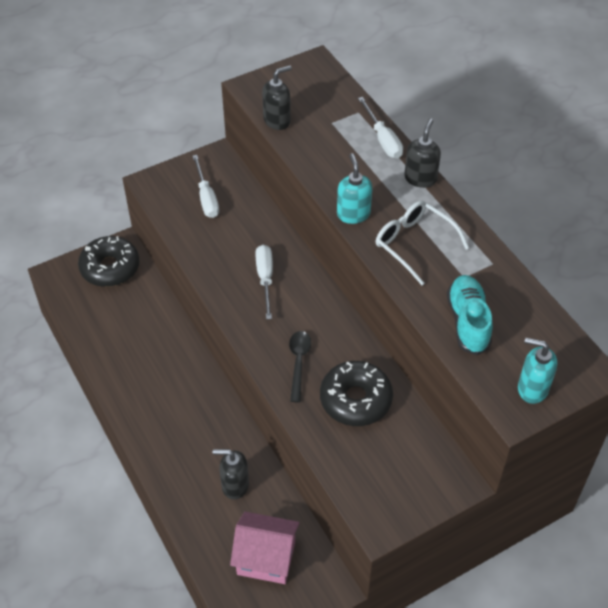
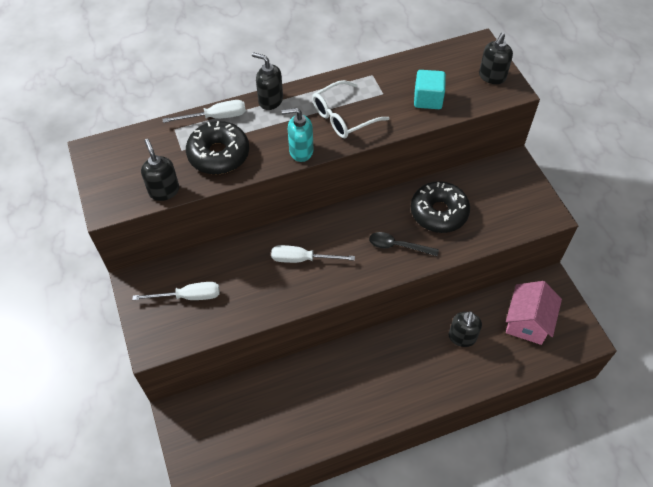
camera: 80 degrees left, 5 degrees up
black donut [78,236,139,287] -> black donut moved to [186,121,249,175]
turquoise shoe [447,275,493,355] -> turquoise cube [414,70,446,109]
turquoise soap dispenser [518,338,557,404] -> black soap dispenser [479,33,513,84]

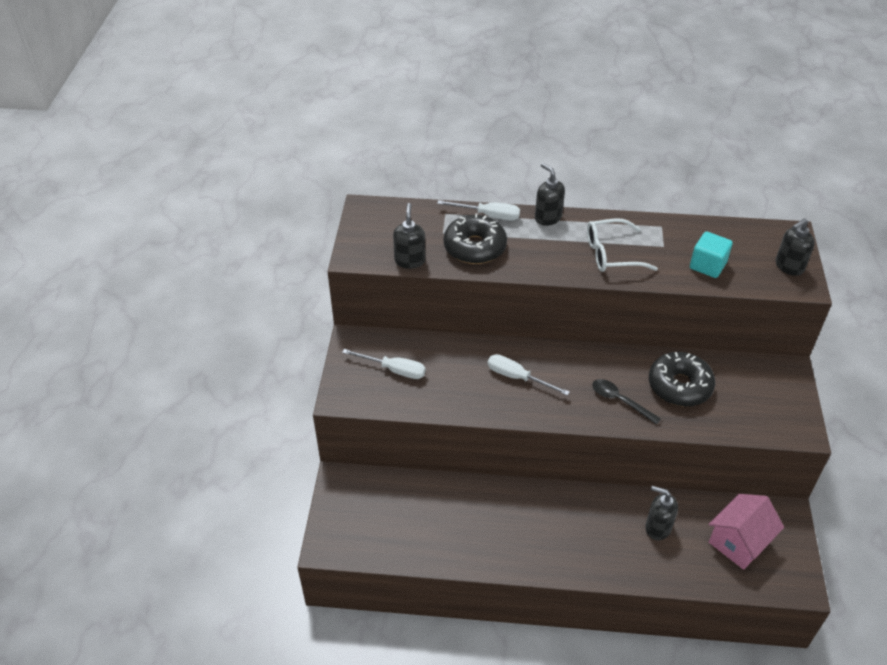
camera: 25 degrees right, 10 degrees down
turquoise soap dispenser [282,108,313,162] -> none
black soap dispenser [449,311,482,347] -> black soap dispenser turned 75 degrees clockwise [645,486,678,541]

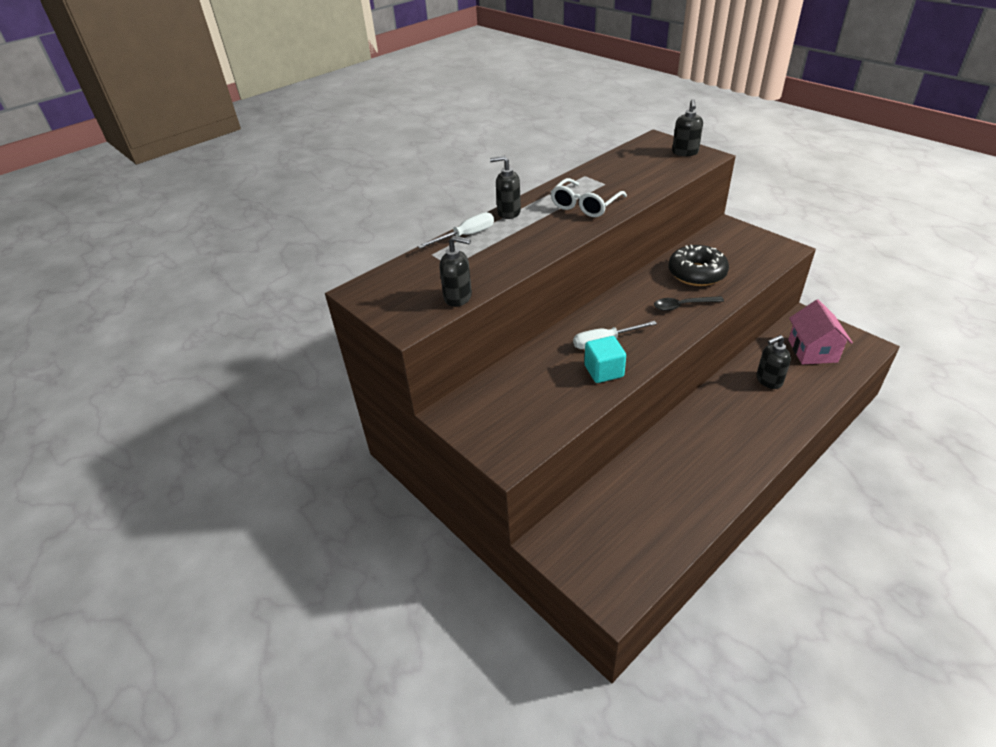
camera: 45 degrees left, 5 degrees down
white screwdriver [342,349,426,379] -> none
black soap dispenser [393,203,426,269] -> black soap dispenser turned 150 degrees clockwise [440,236,472,307]
black donut [443,213,507,264] -> none
turquoise cube [690,231,733,278] -> turquoise cube moved to [584,336,626,383]

